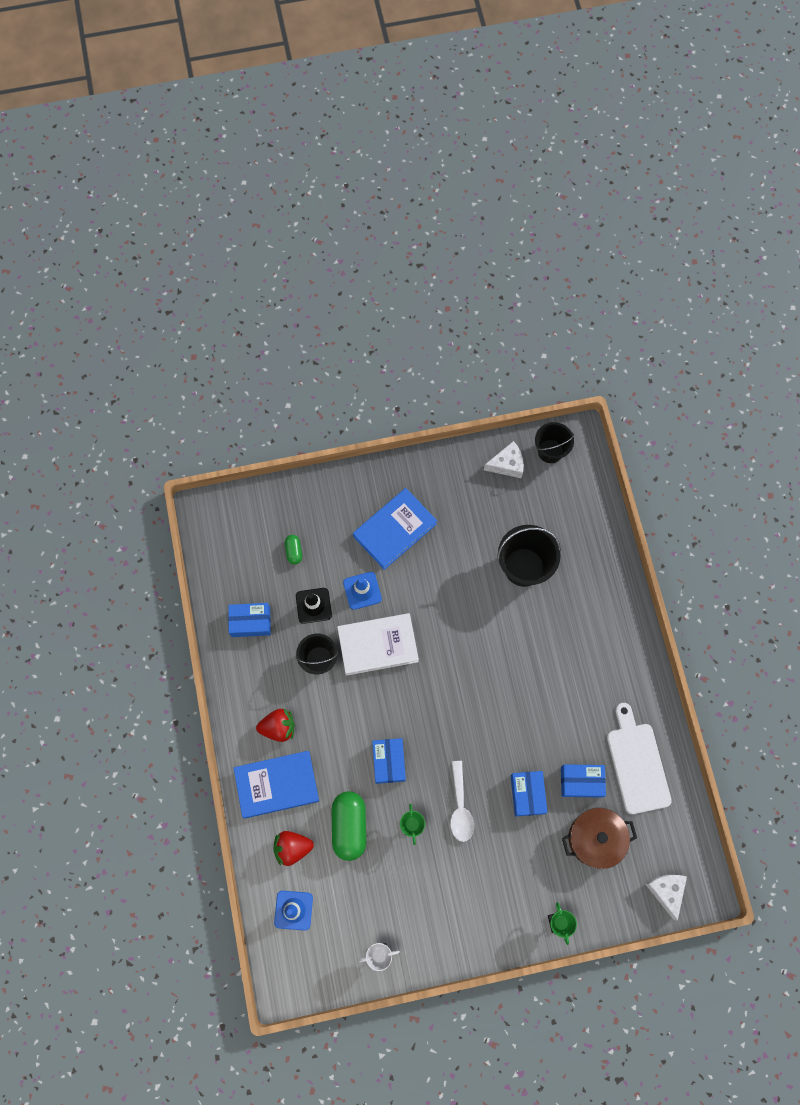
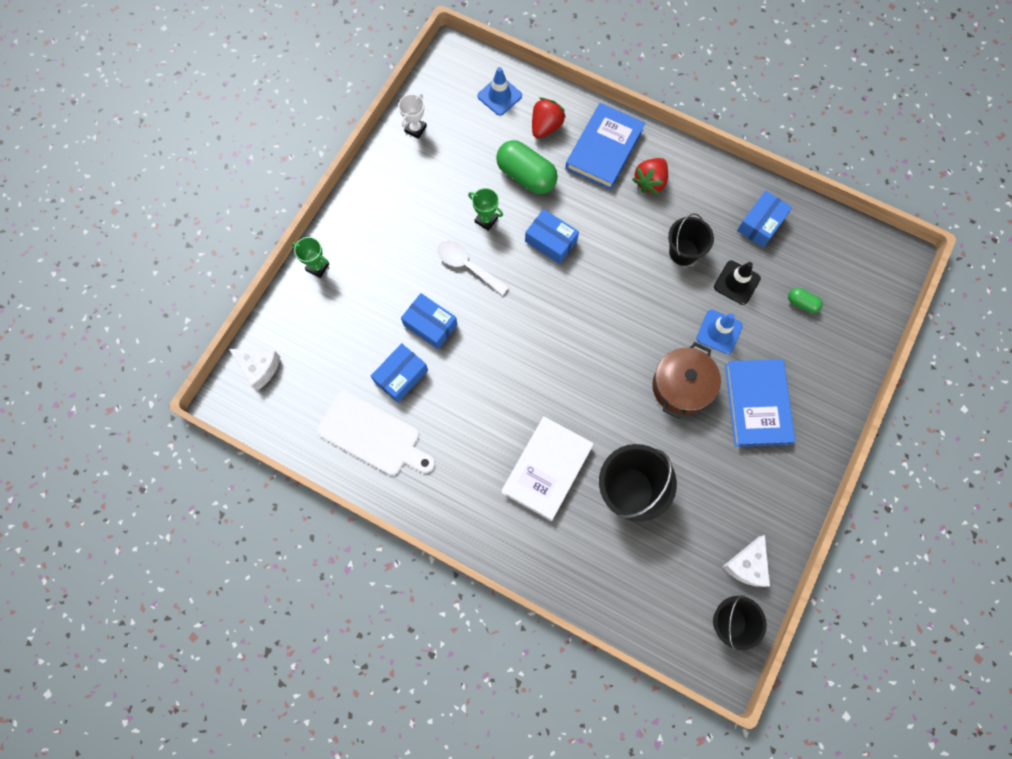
camera: 130 degrees right, 0 degrees up
white book [337,613,419,676] -> white book moved to [501,416,594,521]
brown pot [562,808,637,869] -> brown pot moved to [652,342,721,419]

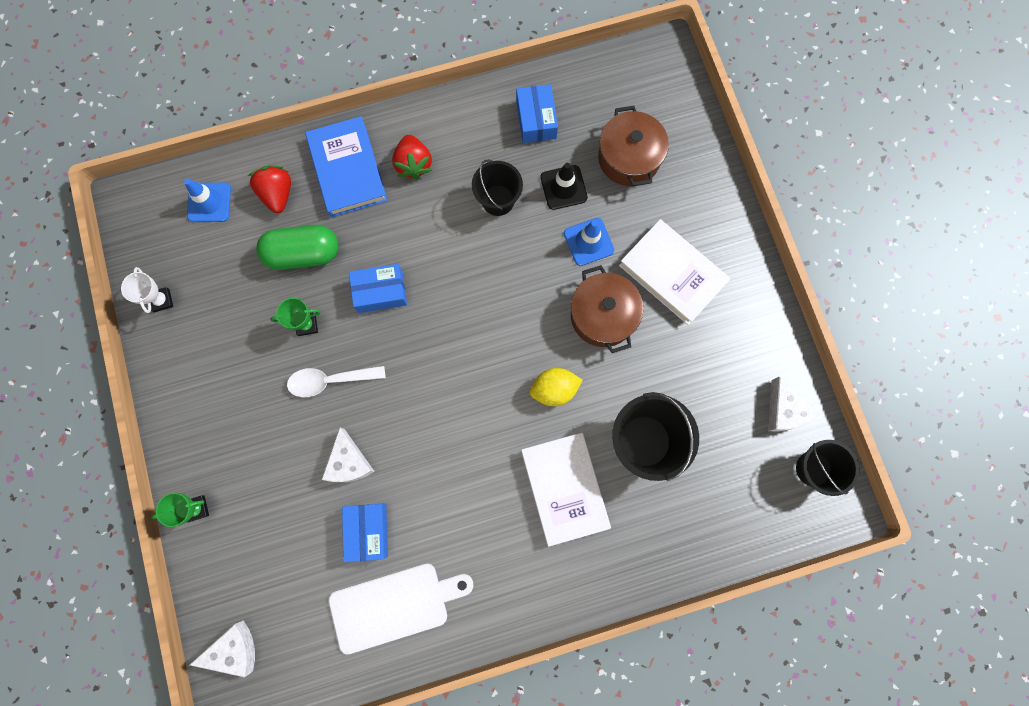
camera: 45 degrees left, 5 degrees up
blue box [401,293,458,349] -> white cheese [322,428,375,482]
blue book [725,359,795,447] -> white book [619,219,731,325]
green capsule [788,288,823,313] -> brown pot [598,106,669,186]
none -> yellow lemon [530,368,583,406]

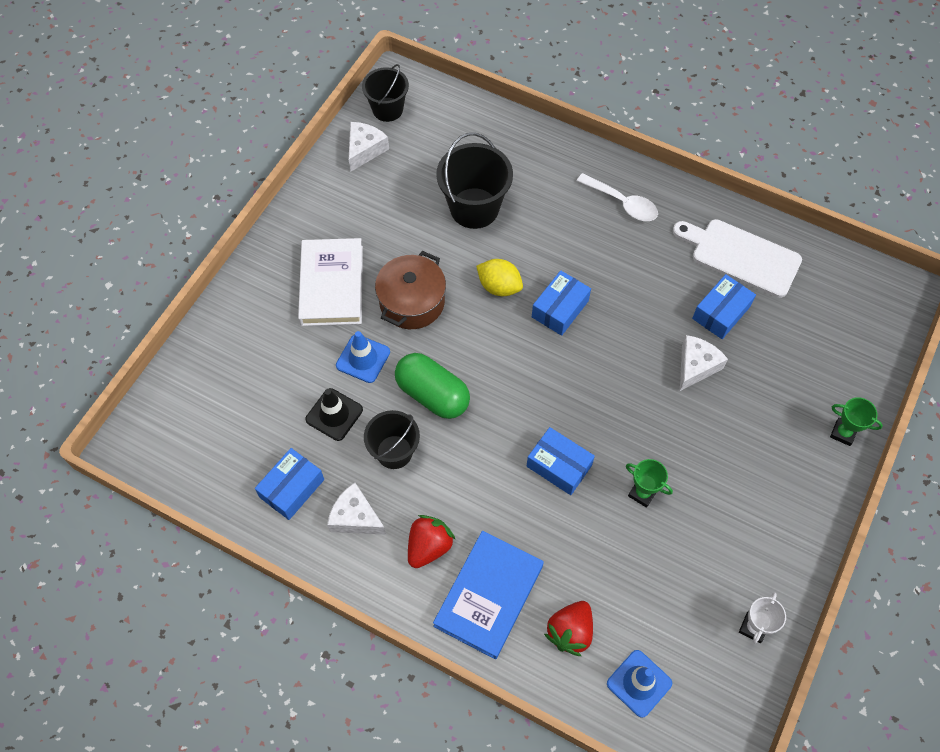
camera: 135 degrees left, 15 degrees down
white cheese [190,620,255,677] -> white cheese moved to [327,483,386,535]
green capsule [256,225,339,270] -> green capsule moved to [395,353,470,419]
white spoon [287,366,386,397] -> white spoon moved to [577,173,658,221]
white book [521,433,611,547] -> none
brown pot [598,106,669,186] -> none
none -> blue box [532,270,591,336]

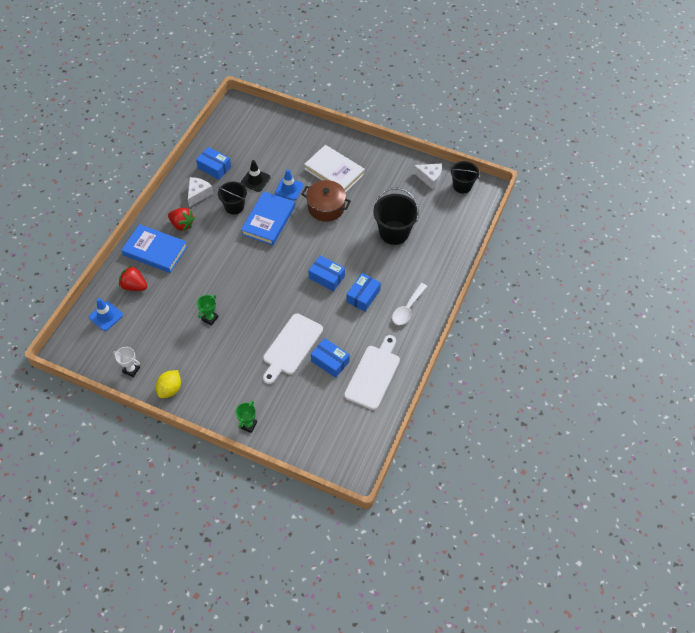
camera: 85 degrees right, 5 degrees down
white book [298,238,363,326] -> white book turned 45 degrees clockwise [304,145,365,192]
green capsule [395,353,470,419] -> blue book [241,191,295,246]
yellow lemon [476,259,523,296] -> yellow lemon moved to [156,370,181,398]
blue box [527,427,595,495] -> blue box moved to [346,273,381,312]
white cheese [680,335,728,391] -> white cutting board [263,313,323,384]

